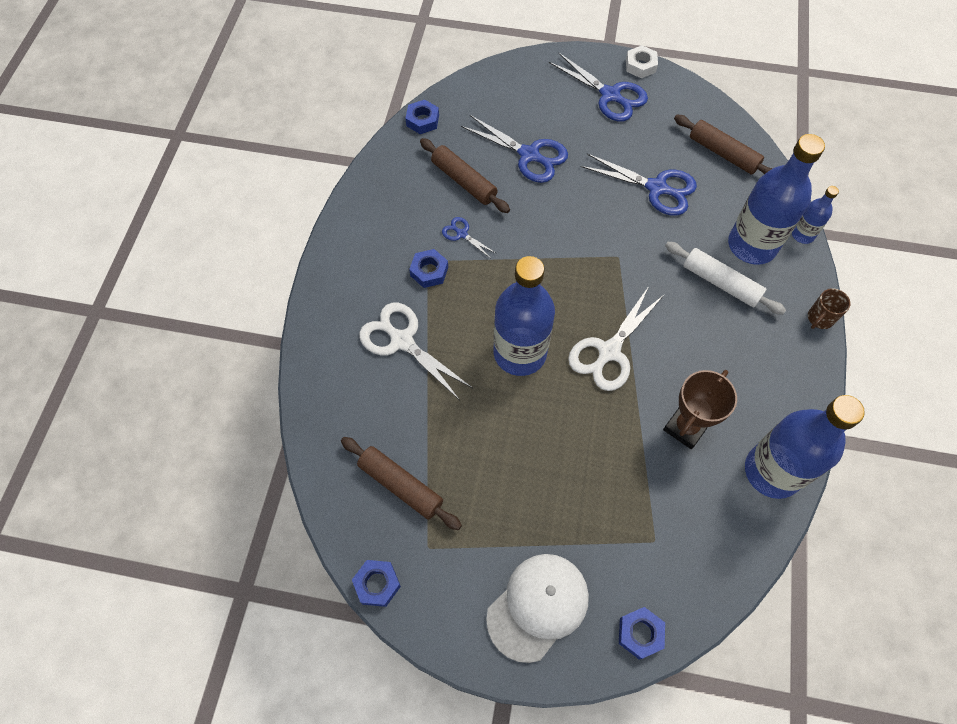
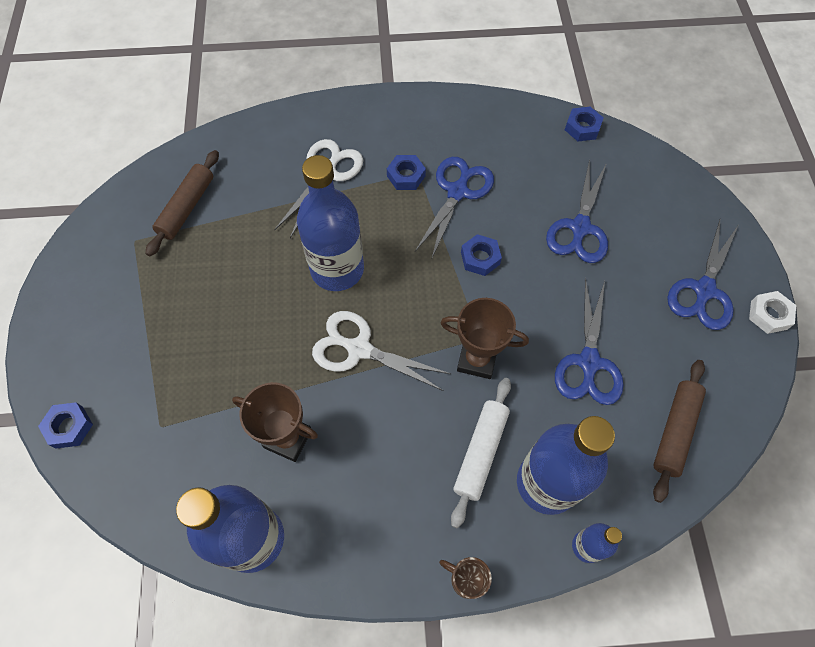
camera: 75 degrees right, 0 degrees up
blue nut [352,560,401,607] -> blue nut moved to [461,234,502,276]
brown rolling pin [420,138,510,213] -> none
blue scissors [442,217,497,258] -> blue scissors [415,157,494,260], size x1.98
white cap [486,554,589,663] -> none
none -> brown trophy [441,298,529,379]

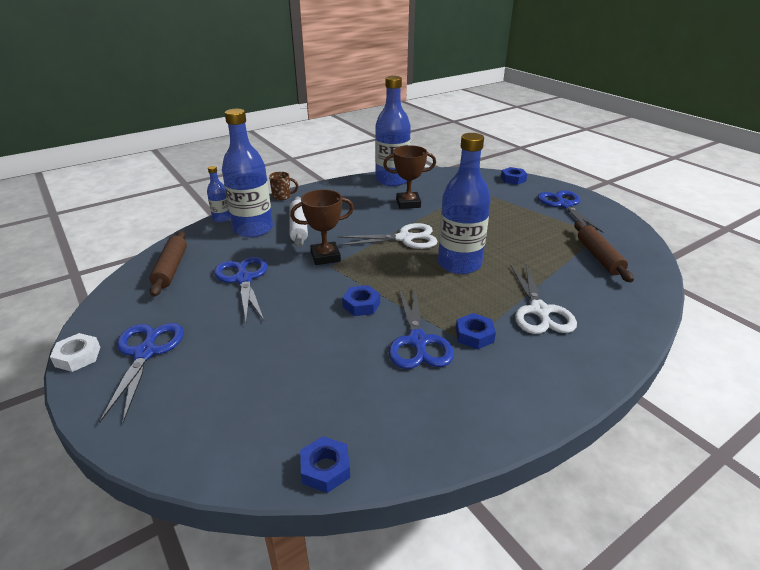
camera: 150 degrees right, 30 degrees down
blue scissors [546,159,608,263] -> blue scissors moved to [538,190,603,233]

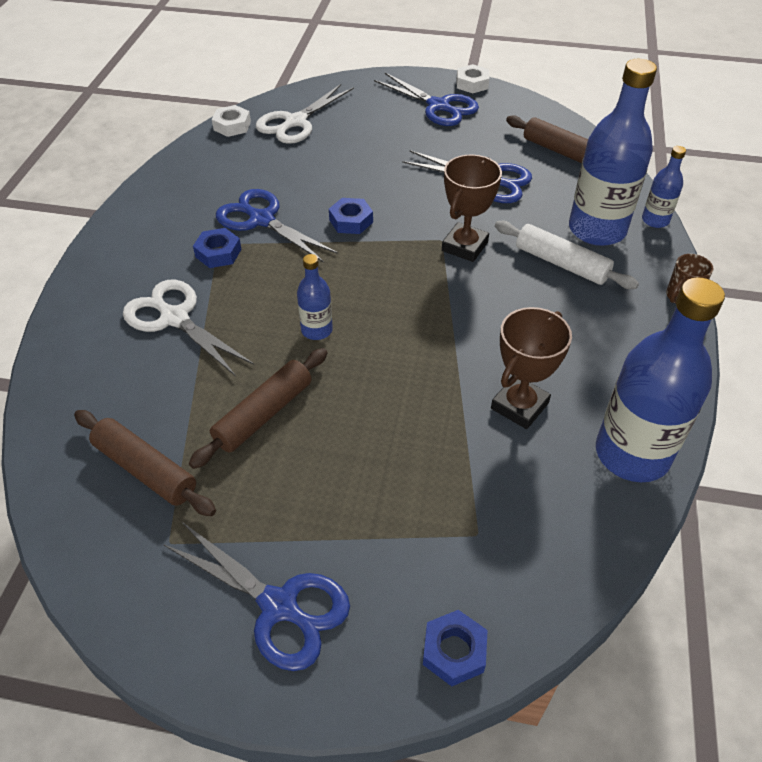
camera: 135 degrees right, 15 degrees up
blue nut [300,436,350,493] -> white nut [212,105,251,137]
white scissors [337,223,438,249] -> white scissors moved to [256,84,354,144]
blue bottle [438,133,491,274] -> blue bottle [297,254,333,340], size x0.48
none -> brown rolling pin [189,348,328,469]

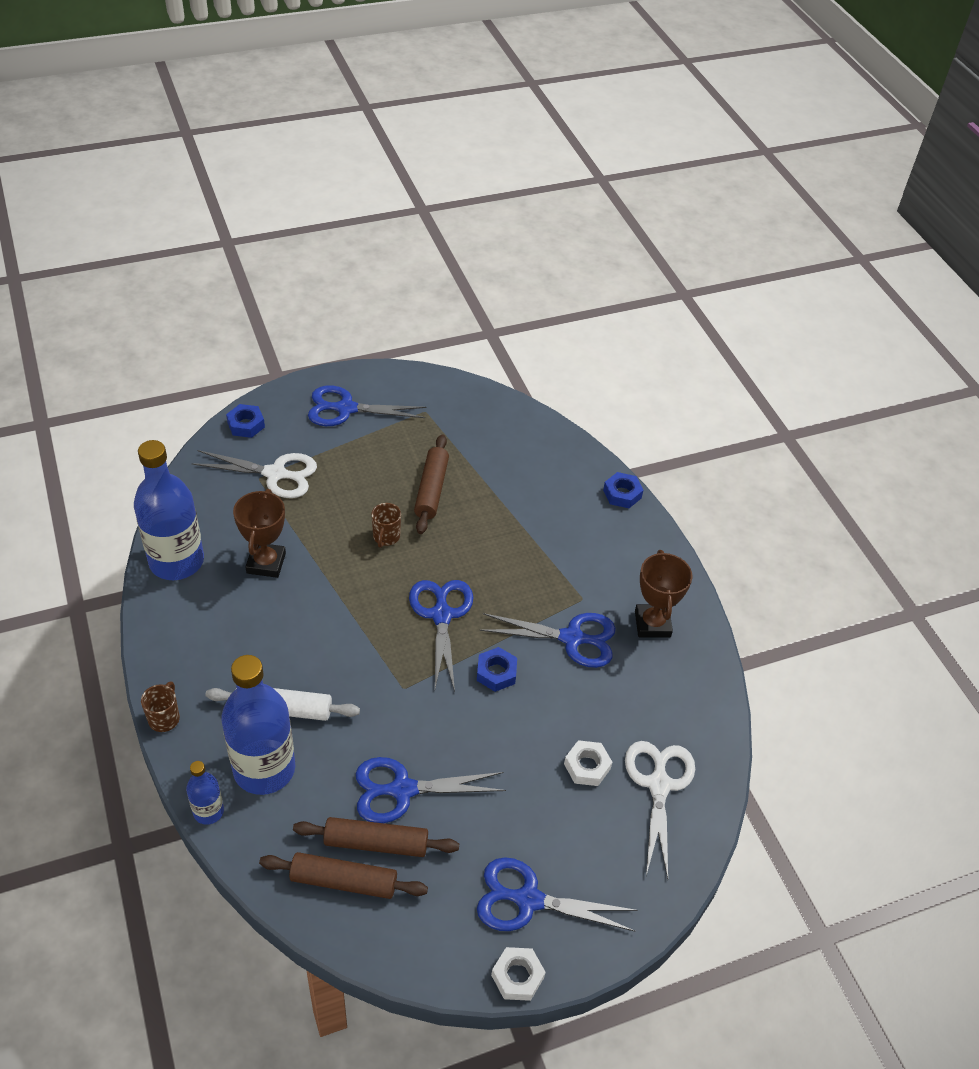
camera: 145 degrees right, 0 degrees up
brown rolling pin [74,410,216,516] -> brown rolling pin moved to [293,817,459,857]
white scissors [123,280,254,376] -> white scissors moved to [192,450,317,498]
blue nut [193,228,242,268] -> blue nut moved to [603,472,643,508]
white nut [212,105,251,137] -> white nut moved to [564,740,612,786]
blue bottle [297,254,333,340] -> none
brown trophy [442,155,502,262] -> brown trophy moved to [635,550,692,638]
none -> brown mug [371,503,401,548]
none -> blue scissors [409,580,473,692]

